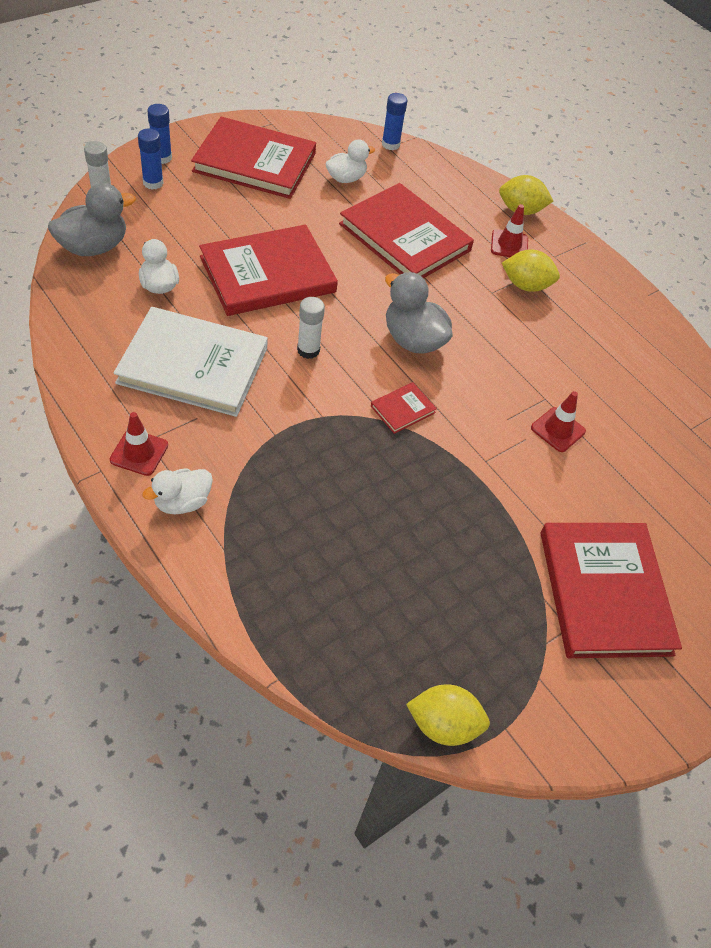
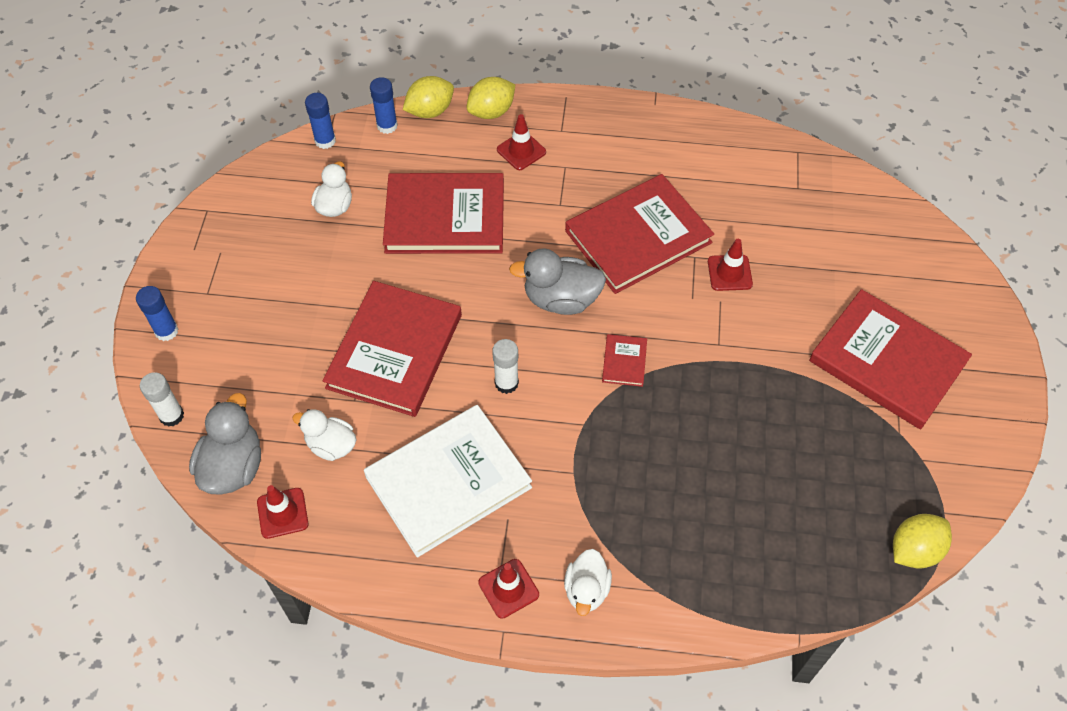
camera: 40 degrees left, 5 degrees up
blue glue stick [138,128,164,190] -> blue glue stick moved to [370,77,398,134]
red book [191,117,316,199] -> red book moved to [565,174,714,294]
yellow lemon [502,250,560,292] -> yellow lemon moved to [403,76,454,118]
none -> red traffic cone [257,485,308,539]

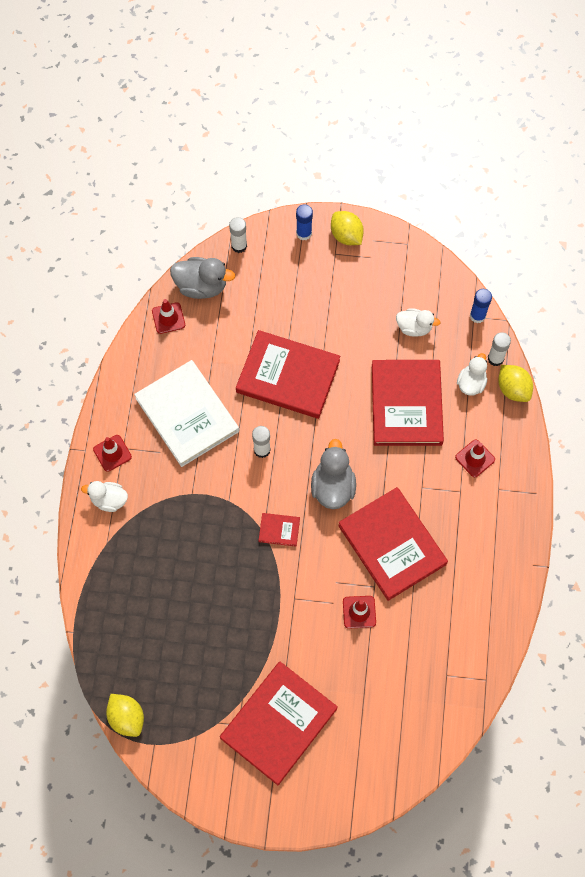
camera: 90 degrees right, 10 degrees up
white duck [292,409,357,461] -> white duck moved to [457,353,487,396]
blue glue stick [370,77,398,134] -> white glue stick [488,332,511,366]
yellow lemon [466,77,515,119] -> yellow lemon moved to [331,211,364,245]

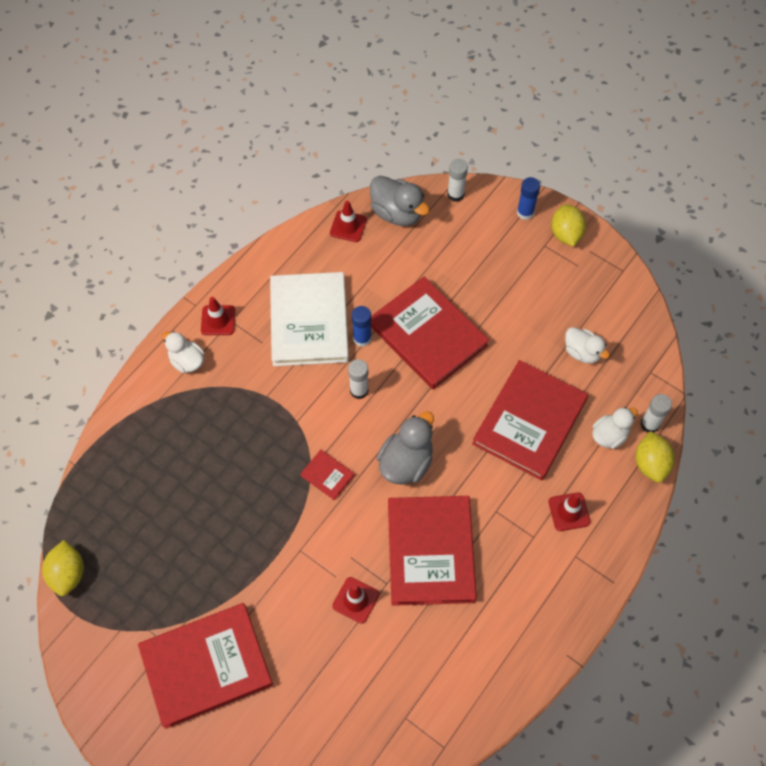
camera: 30 degrees right, 5 degrees down
blue glue stick [470,289,492,323] -> blue glue stick moved to [352,306,371,347]

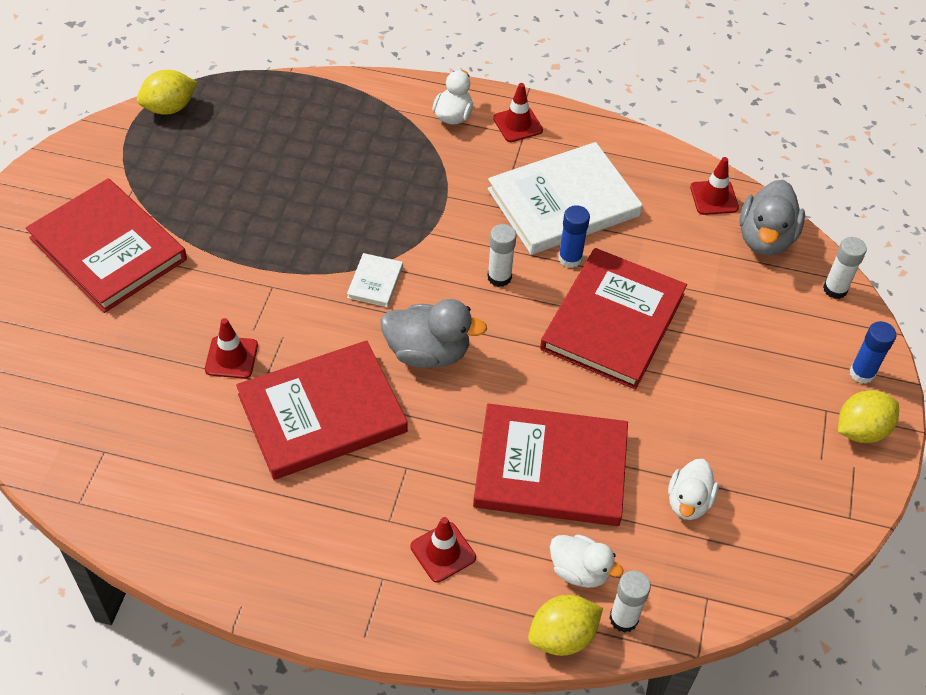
camera: 65 degrees right, 10 degrees down
red book [300,450,355,500] -> white book [347,253,403,307]

